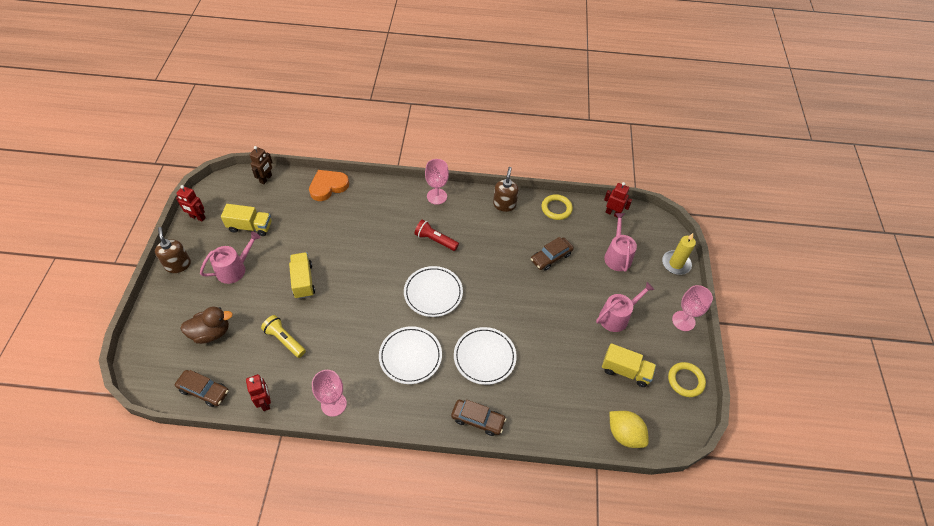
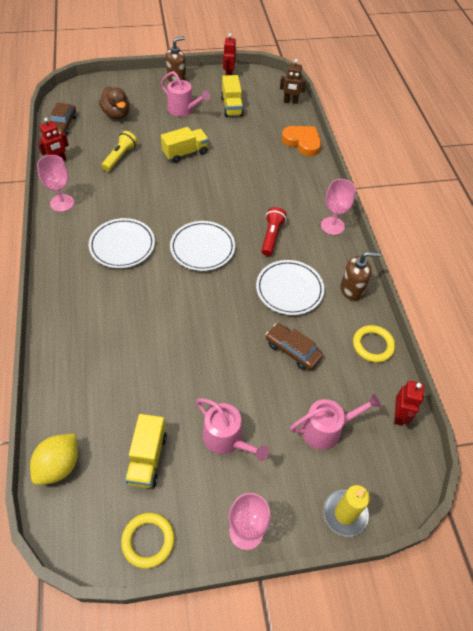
camera: 75 degrees right, 0 degrees up
brown car [451,400,506,436] -> none
white plate [454,327,517,385] -> white plate moved to [256,260,324,315]

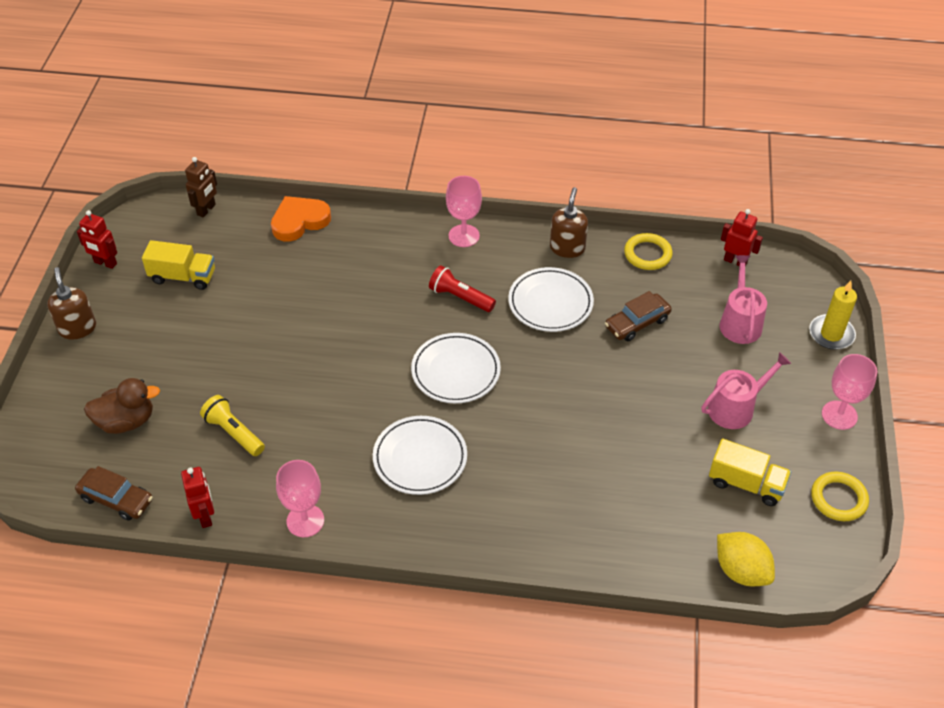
camera: 70 degrees left, 5 degrees down
pink watering can [161,71,210,117] -> none
yellow truck [161,127,209,163] -> none

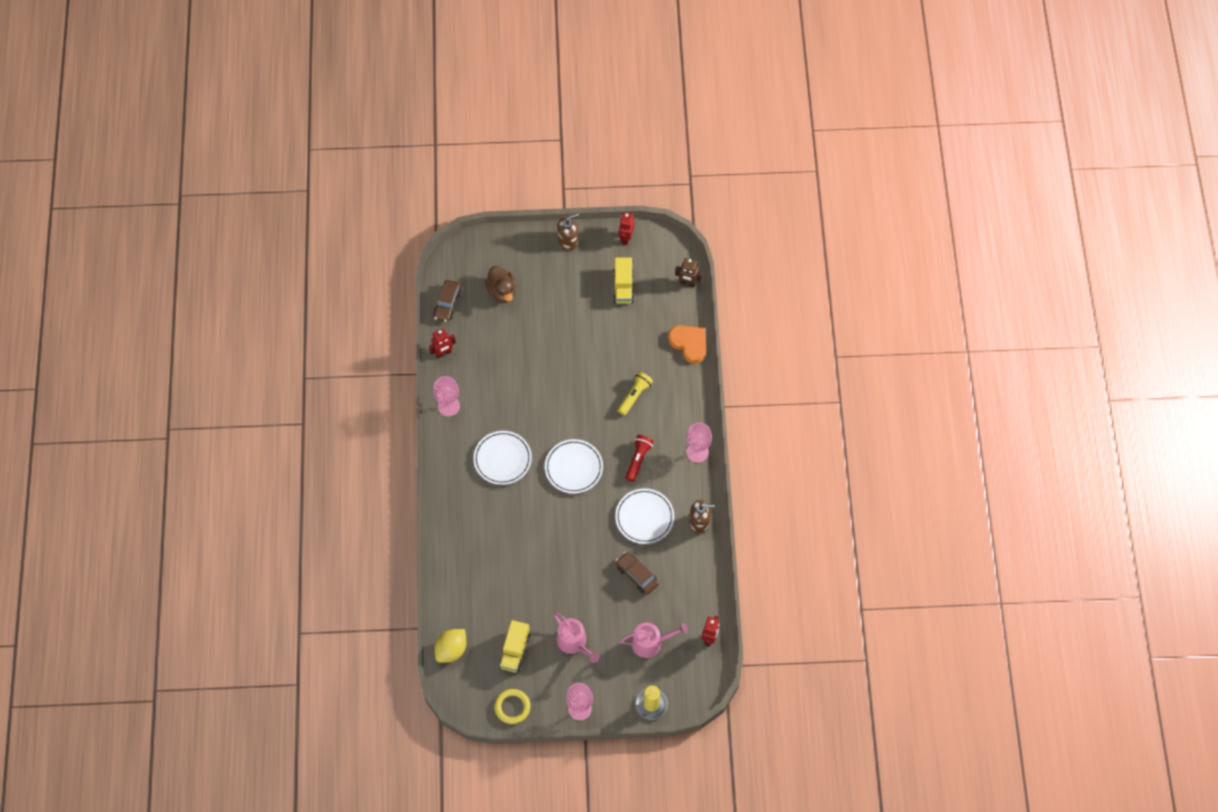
camera: 80 degrees right, 15 degrees up
yellow flashlight [200,395,265,456] -> yellow flashlight moved to [618,372,653,415]
yellow ring [624,233,672,270] -> none

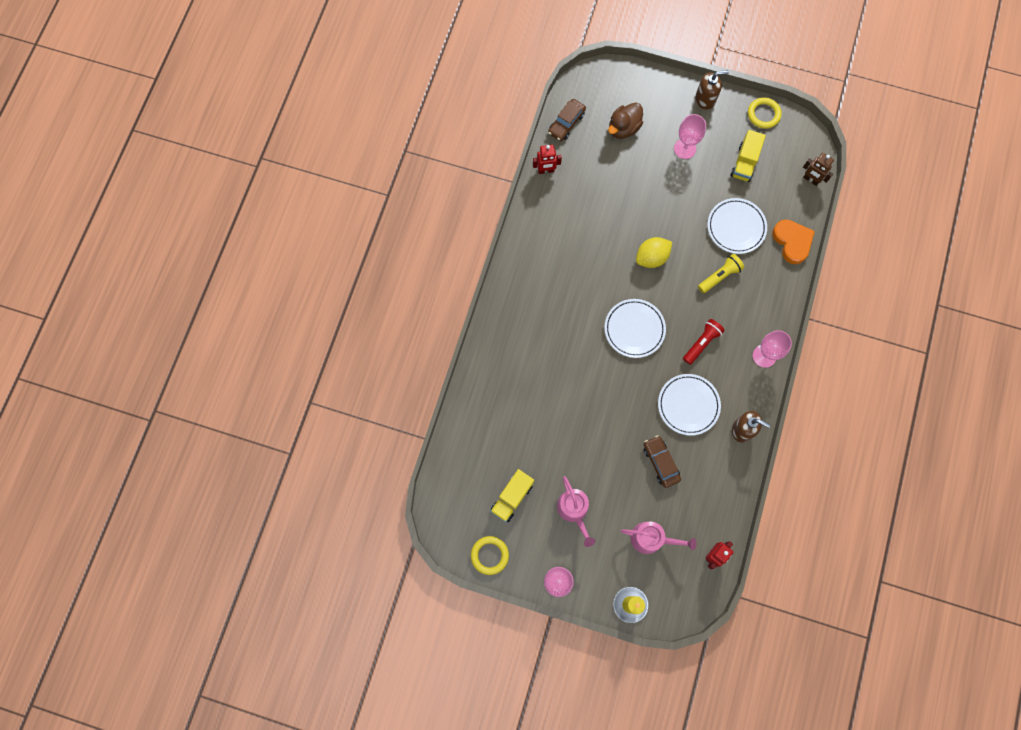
camera: 20 degrees right, 10 degrees up
pink goblet [433,376,460,416] -> pink goblet moved to [674,114,706,159]
yellow lemon [434,629,467,663] -> yellow lemon moved to [636,237,672,268]
white plate [473,431,532,485] -> white plate moved to [707,198,767,254]
brown duck [485,266,516,303] -> brown duck turned 45 degrees clockwise [608,103,643,139]
red robot [619,212,634,245] -> yellow ring [748,97,782,129]

